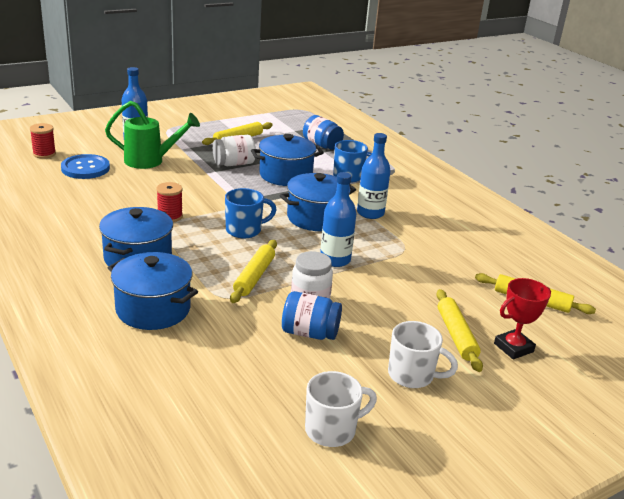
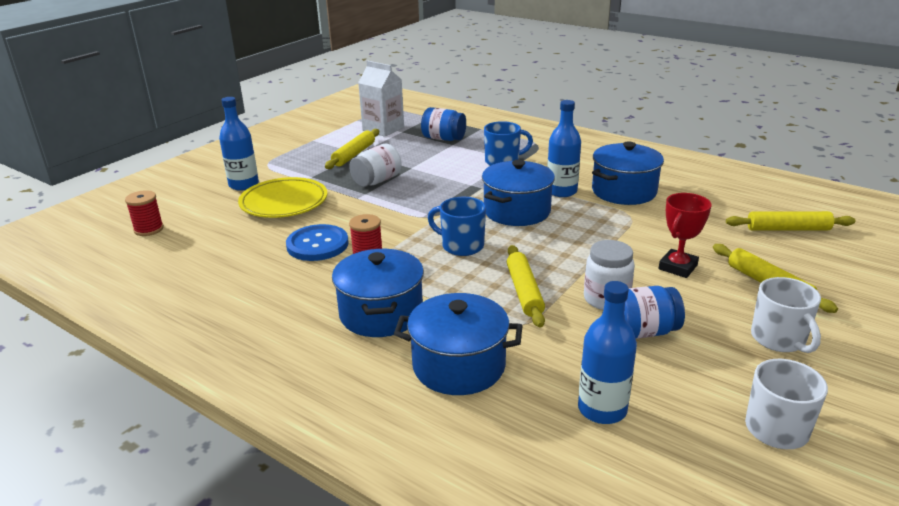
camera: 20 degrees left, 0 degrees up
blue button [61,154,110,179] -> blue button moved to [286,224,349,261]
green watering can [105,101,200,169] -> yellow plate [238,177,328,218]
blue mug [225,188,277,239] -> blue mug turned 105 degrees counterclockwise [428,197,486,256]
blue pot [251,134,324,186] -> blue pot moved to [592,142,664,205]
blue bottle [320,172,356,267] -> blue bottle moved to [578,281,637,424]
white mug [388,321,458,388] -> white mug turned 75 degrees clockwise [751,277,821,353]
red trophy [494,278,551,359] -> red trophy moved to [659,193,712,278]
none -> white carton [358,61,404,137]

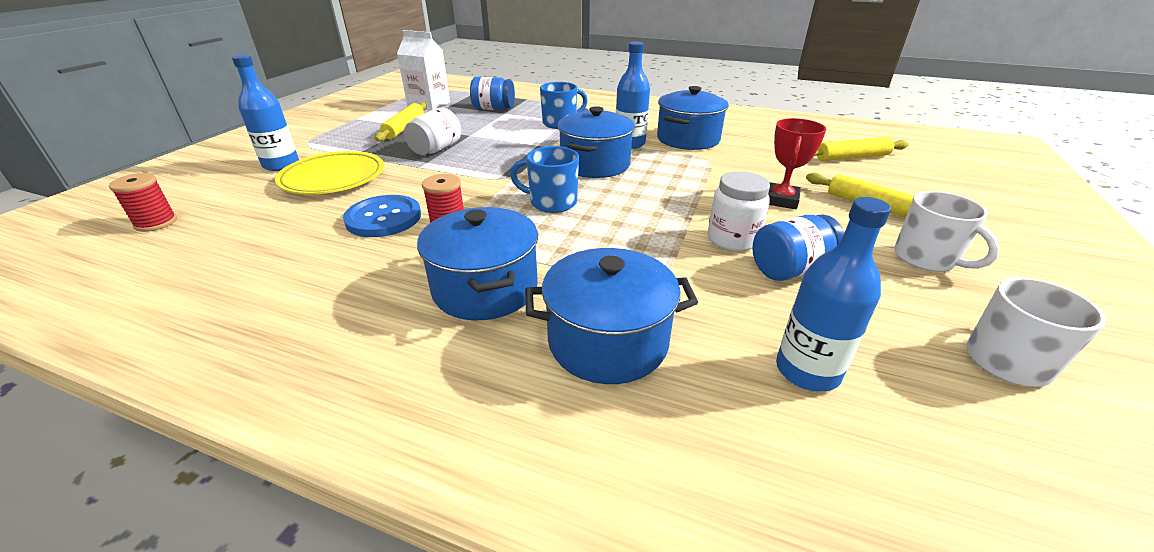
camera: 15 degrees left, 5 degrees up
yellow rolling pin [507,245,545,328] -> none

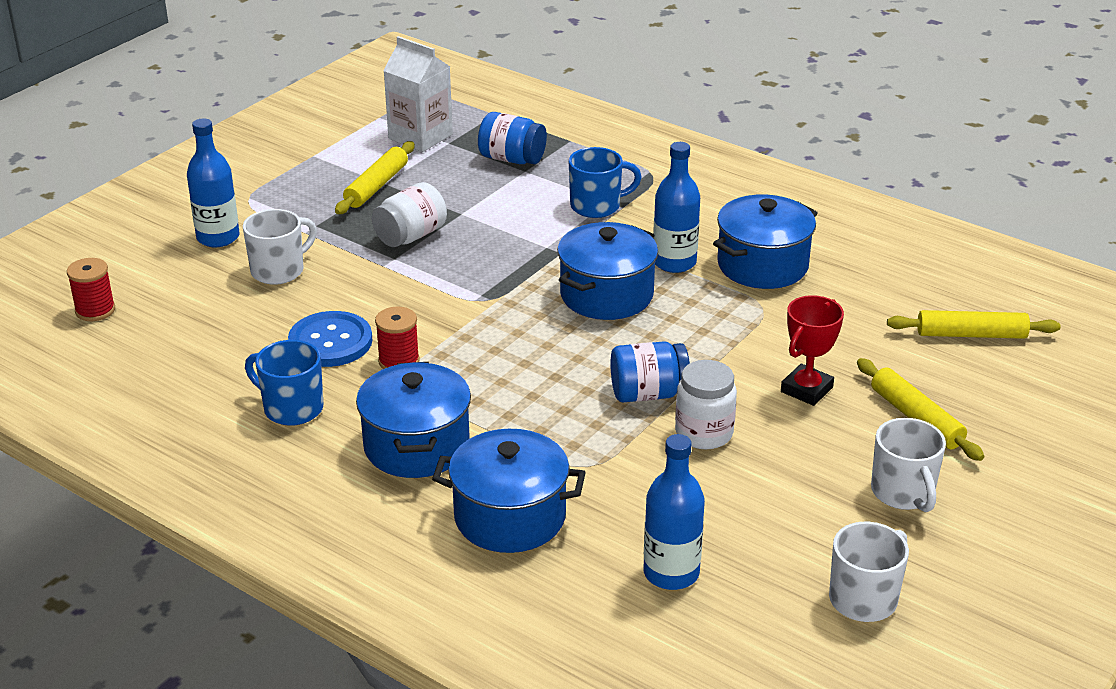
camera: 15 degrees right, 0 degrees up
yellow plate [275,151,384,194] -> white mug [243,209,317,285]
blue mug [510,146,579,213] -> blue mug moved to [245,340,324,426]
blue jar [752,215,844,281] -> blue jar moved to [610,341,690,402]

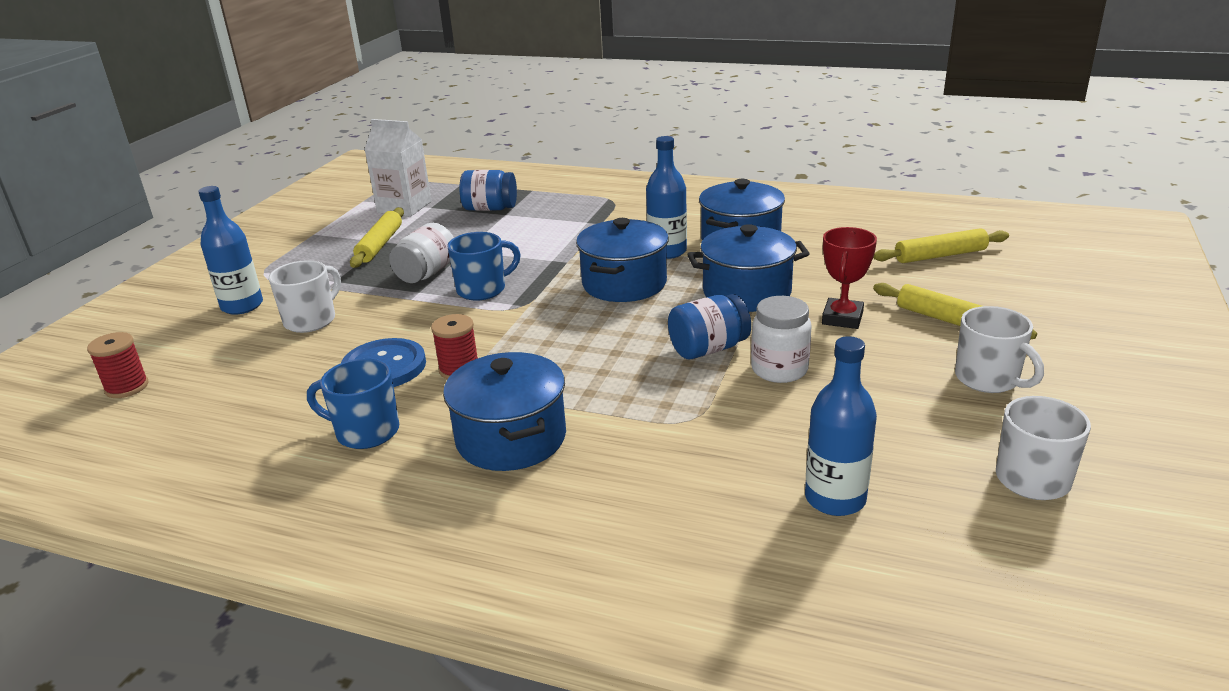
camera: 15 degrees left, 5 degrees down
blue pot [432,429,586,553] -> blue pot moved to [687,224,810,312]
blue mug [569,147,642,218] -> blue mug moved to [447,232,521,301]

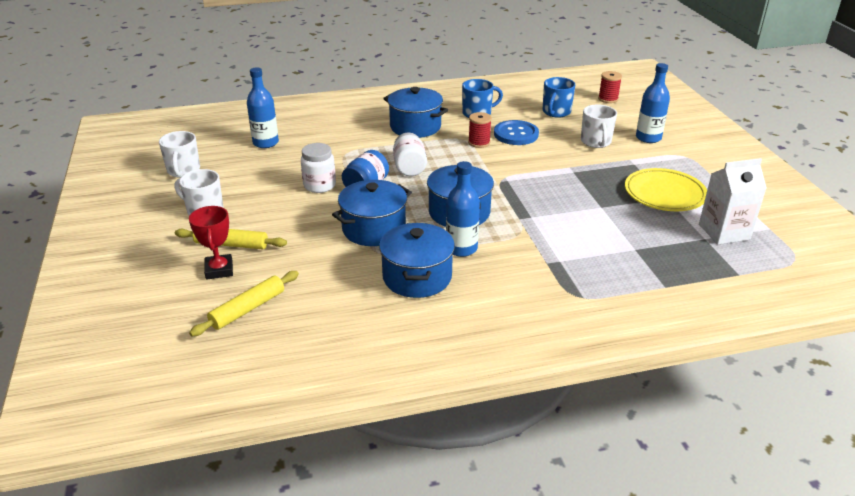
camera: 145 degrees right, 5 degrees up
yellow rolling pin [350,207,404,268] -> yellow plate [625,168,707,211]
white jar [389,223,454,283] -> white jar moved to [393,133,427,176]
blue mug [447,232,521,301] -> blue mug moved to [543,77,575,118]
blue jar [460,170,517,211] -> none
red trophy [822,227,877,329] -> red trophy moved to [189,206,233,280]

